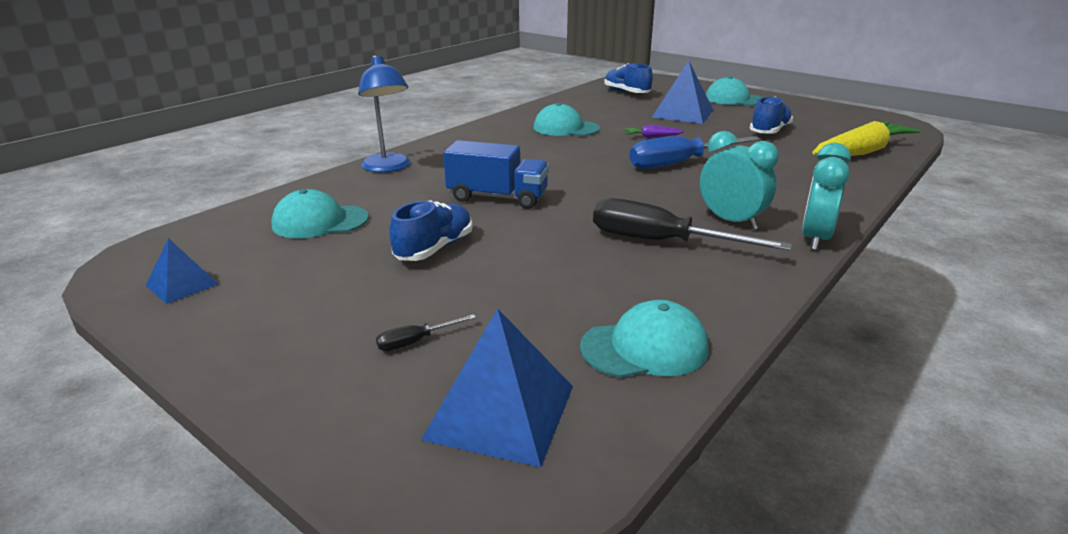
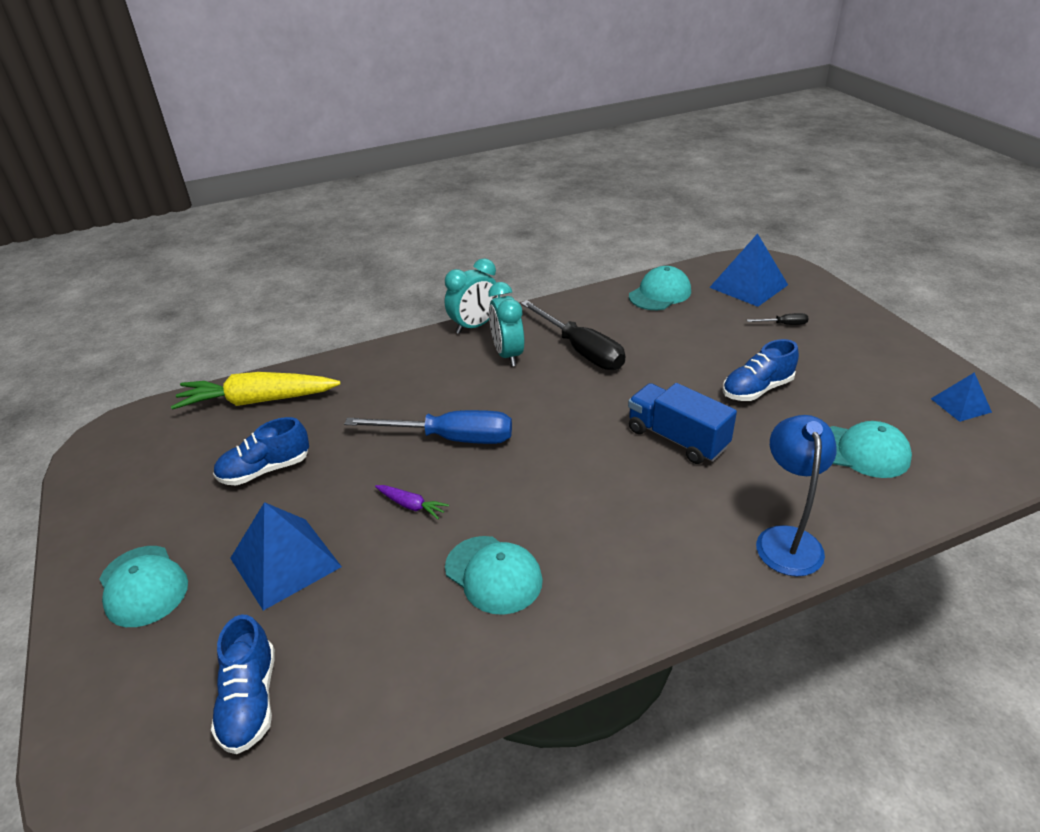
camera: 150 degrees left, 10 degrees up
turquoise cap [580,300,708,378] -> turquoise cap turned 120 degrees clockwise [629,266,691,310]

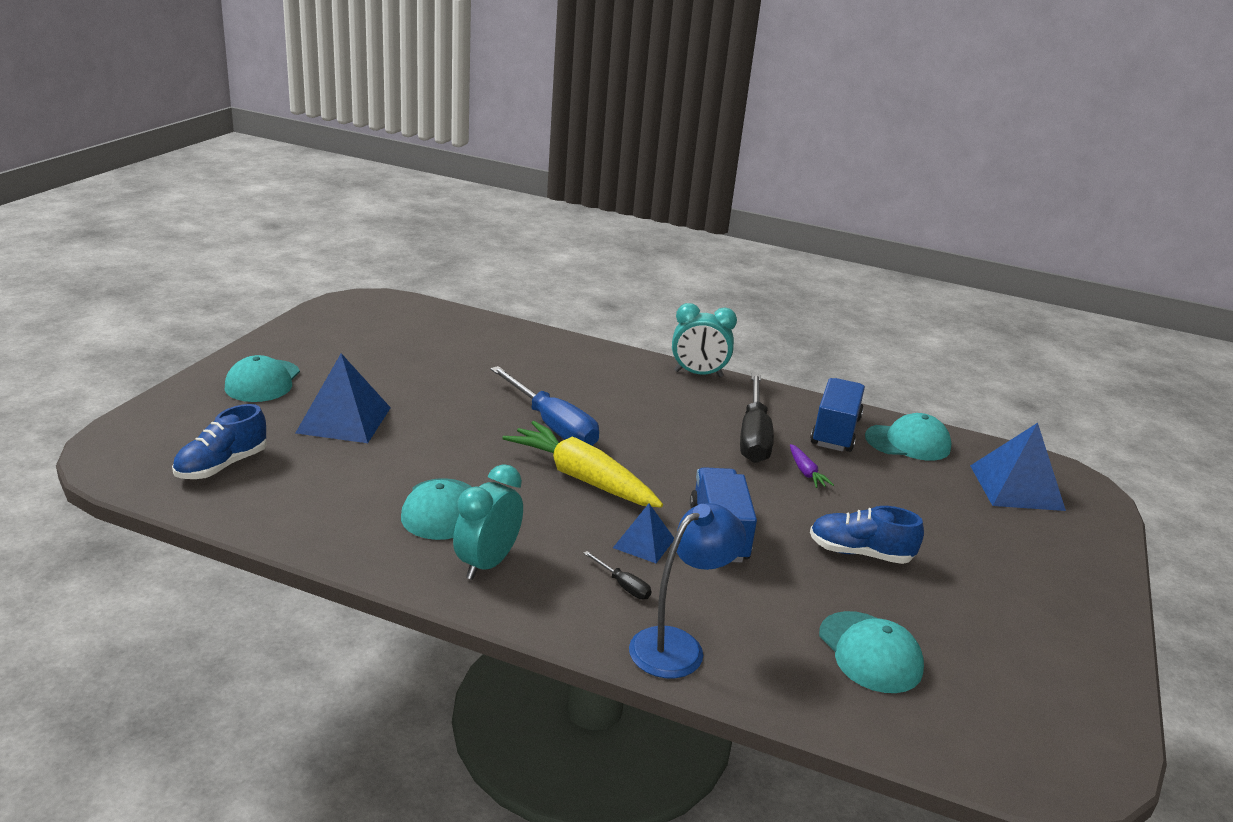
camera: 40 degrees right, 10 degrees down
yellow carrot [171,372,341,410] -> yellow carrot moved to [502,421,663,508]
blue shoe [213,417,309,485] -> none
purple carrot [375,485,449,519] -> purple carrot moved to [790,444,834,488]
turquoise clock [488,282,524,366] -> turquoise clock moved to [453,464,523,580]
black screwdriver [747,313,809,325] -> black screwdriver moved to [583,551,651,599]
blue pyramid [931,372,992,422] -> blue pyramid moved to [613,504,674,563]
none -> blue truck [810,378,865,452]

